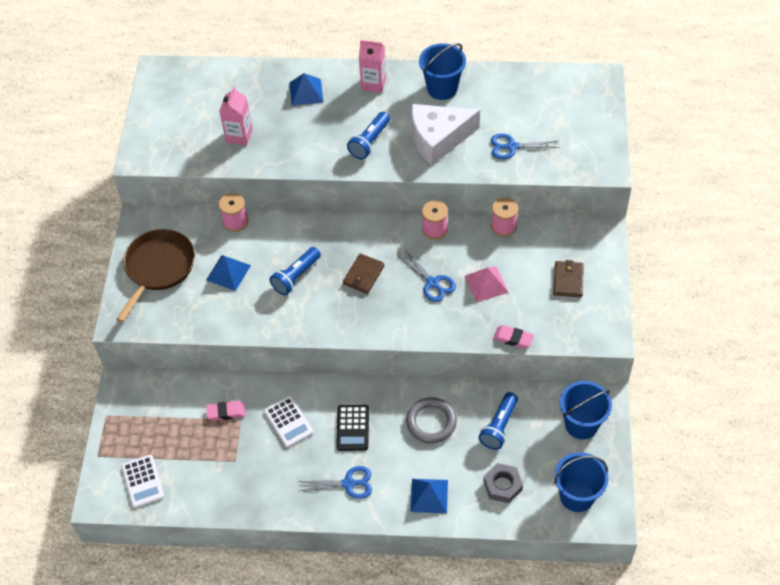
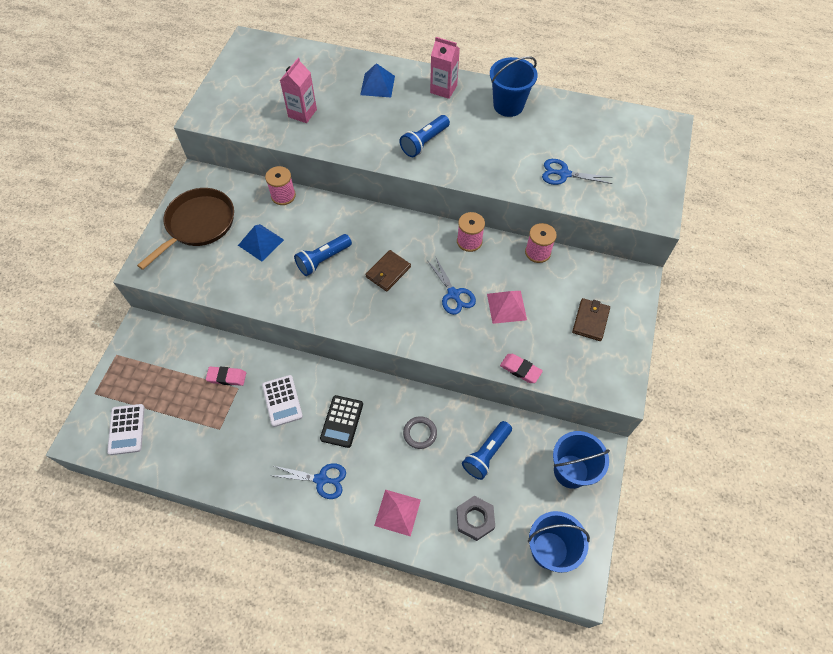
camera: 10 degrees right, 5 degrees up
grey ring [406,397,457,443] -> grey ring [403,416,437,449], size x0.66
blue pyramid [411,479,448,513] -> pink pyramid [374,490,421,537]
white cheese [412,104,480,165] -> none

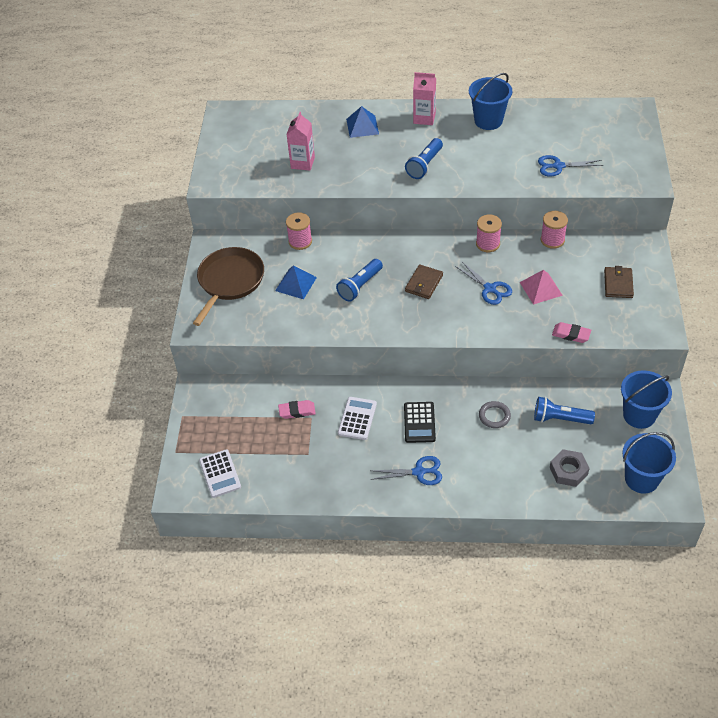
camera: 10 degrees left, 10 degrees down
white calculator [262,375,303,427] -> white calculator turned 135 degrees counterclockwise [338,397,377,440]
pink pyramid [374,490,421,537] -> none
blue flashlight [462,421,512,480] -> blue flashlight turned 75 degrees clockwise [534,397,595,424]

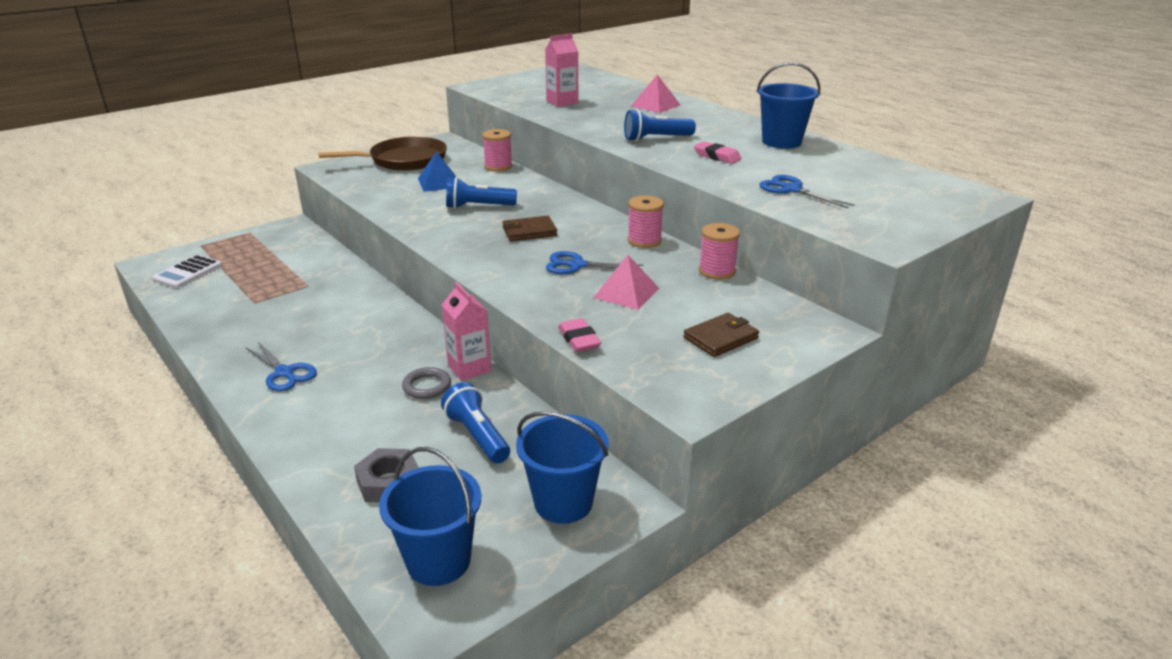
camera: 45 degrees right, 20 degrees down
pink eraser [278,400,316,419] -> pink eraser moved to [694,141,742,164]
white calculator [338,397,377,440] -> none
blue pyramid [346,106,379,138] -> pink pyramid [631,75,680,113]
black calculator [404,402,436,443] -> none
pink carton [413,72,436,125] -> pink carton moved to [442,282,491,381]
blue scissors [455,262,512,305] -> blue scissors turned 90 degrees clockwise [546,251,644,274]

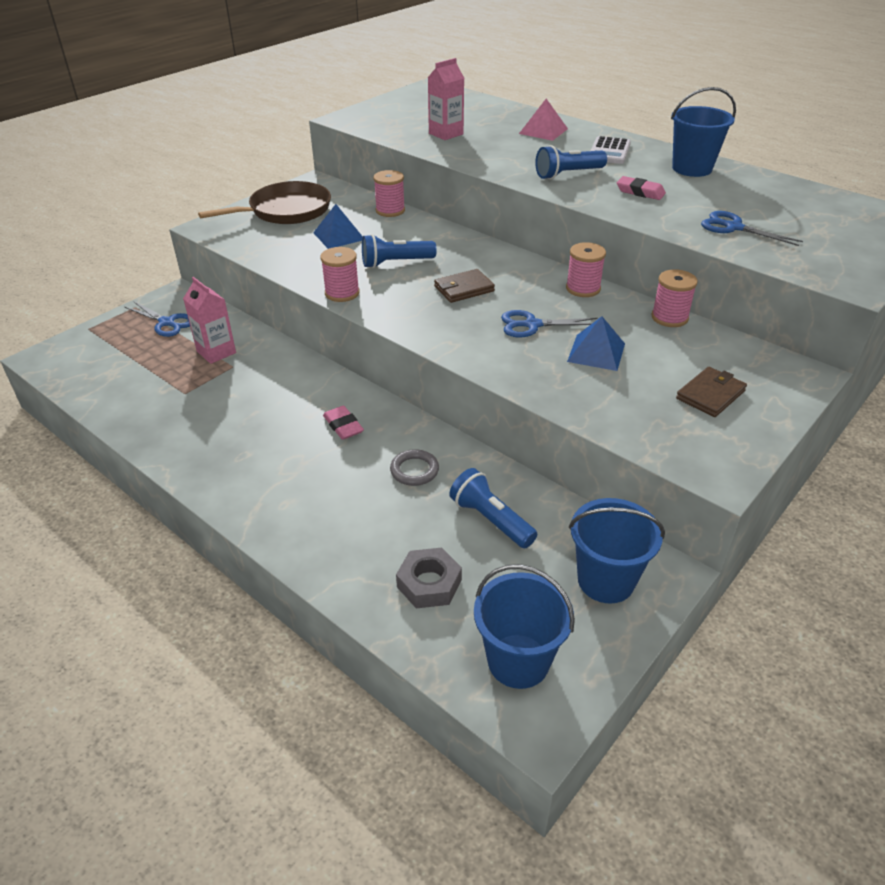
camera: 10 degrees left, 10 degrees up
white calculator [152,255,223,288] -> white calculator moved to [591,136,631,164]
blue scissors [245,342,317,391] -> blue scissors moved to [125,301,190,337]
pink carton [442,282,491,381] -> pink carton moved to [183,277,236,364]
pink eraser [558,318,601,352] -> pink eraser moved to [323,406,364,440]
pink pyramid [593,255,659,310] -> blue pyramid [567,316,625,371]
none -> pink spool [321,247,360,302]

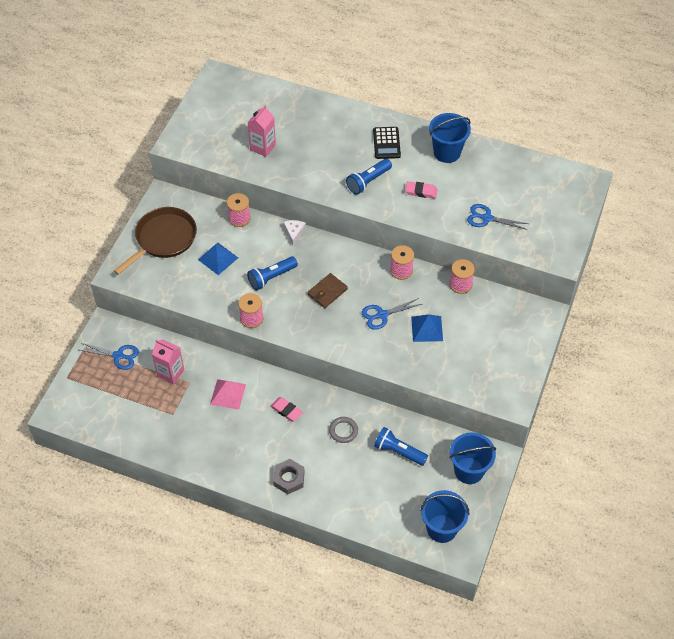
camera: 20 degrees left, 15 degrees up
grey nut [396,548,462,608] -> grey nut moved to [273,459,304,494]
pink pyramid [519,99,568,141] -> pink pyramid moved to [210,379,246,410]
white calculator [591,136,631,164] -> black calculator [373,127,401,159]
brown wallet [676,367,747,417] -> none
none -> white cheese [283,220,306,246]

